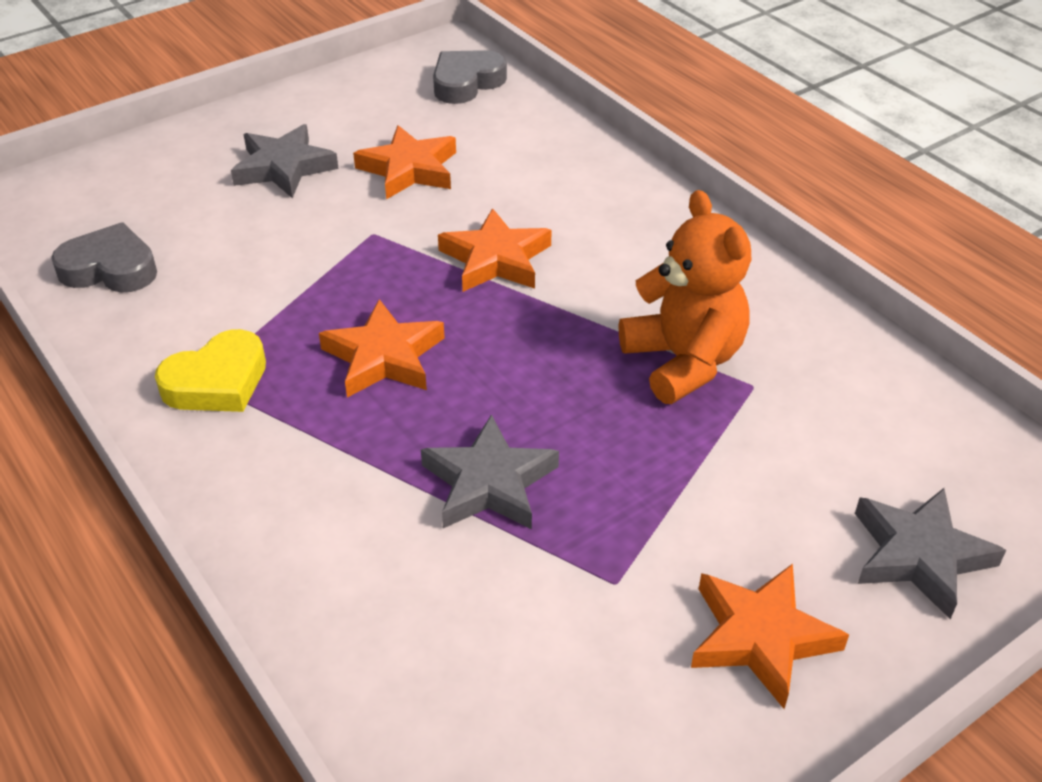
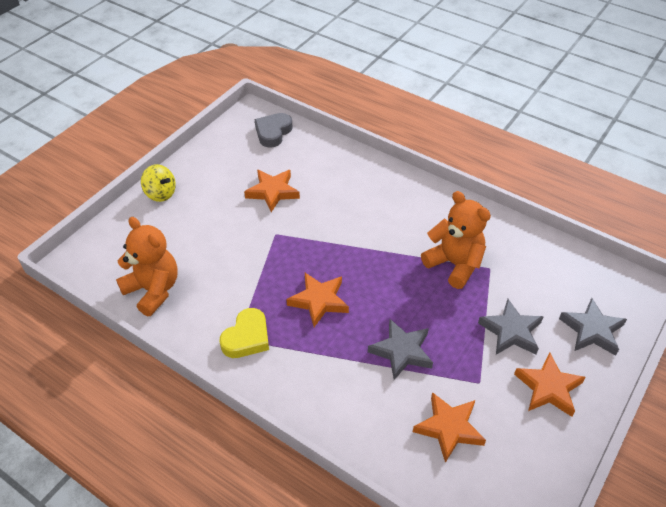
camera: 20 degrees left, 5 degrees up
grey heart [51,222,157,292] -> orange teddy bear [116,217,178,316]
grey star [231,124,339,198] -> grey star moved to [478,299,544,355]
orange star [438,208,552,292] -> orange star moved to [413,392,486,463]
none -> yellow spinning top [141,164,176,202]

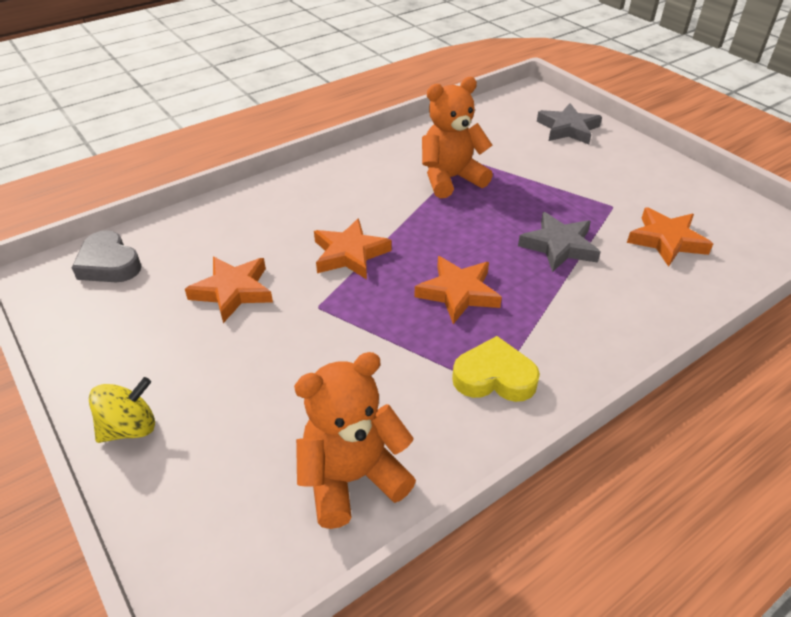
camera: 70 degrees left, 5 degrees down
yellow heart [219,308,269,358] -> yellow heart turned 45 degrees counterclockwise [452,336,540,402]
grey star [478,299,544,355] -> none
orange star [514,352,586,417] -> orange star moved to [314,218,392,279]

